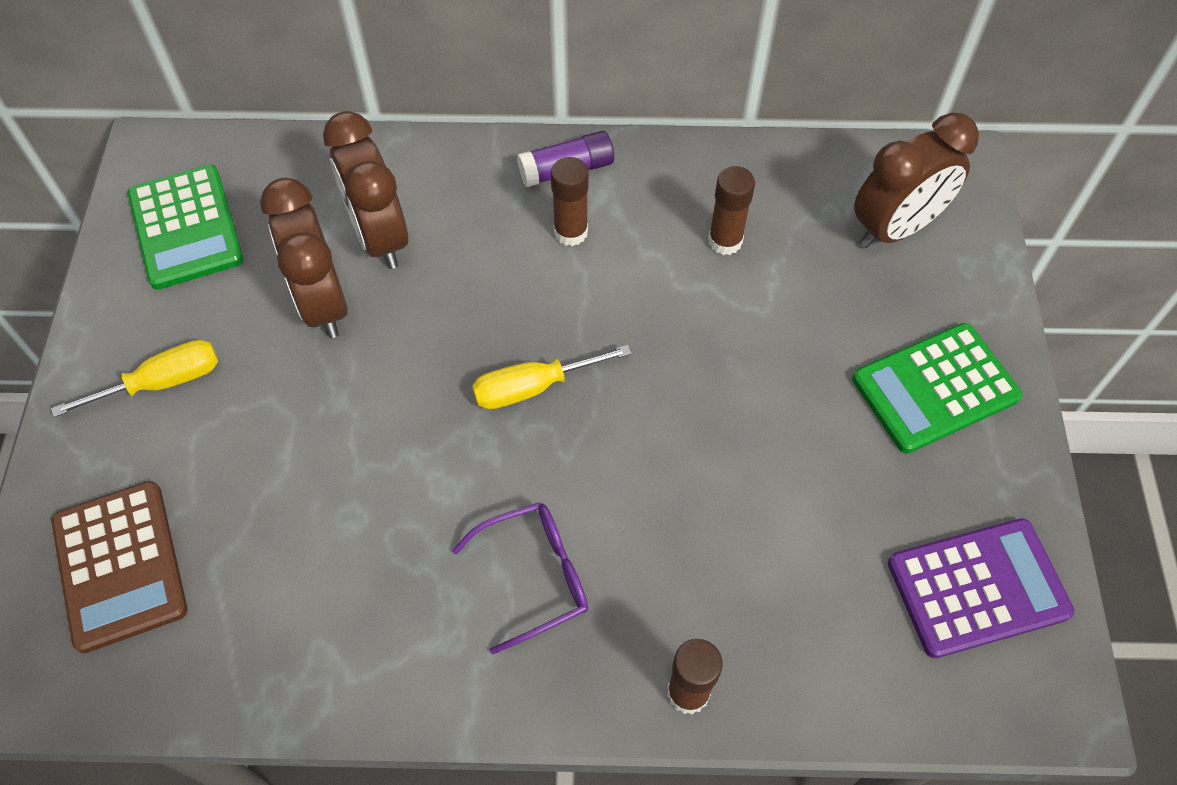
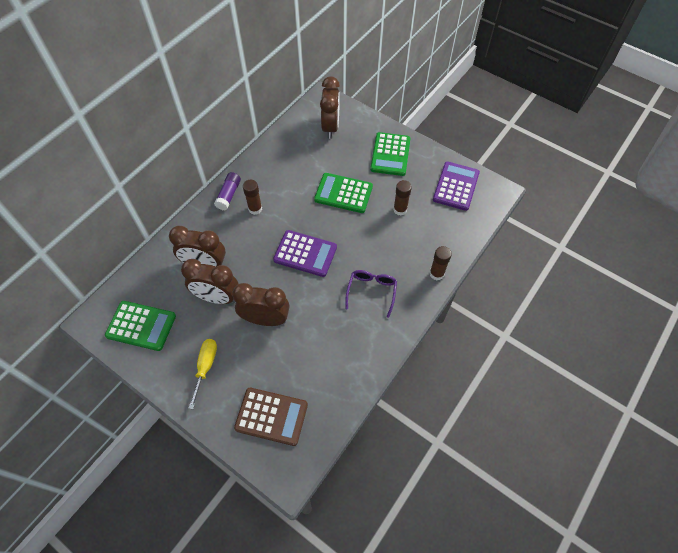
camera: 55 degrees left, 0 degrees up
yellow screwdriver [472,345,632,409] -> purple calculator [273,230,337,277]
brown glue stick [708,166,755,255] -> brown glue stick moved to [393,180,412,216]
none -> brown clock [232,283,289,326]
none -> green calculator [314,173,373,213]

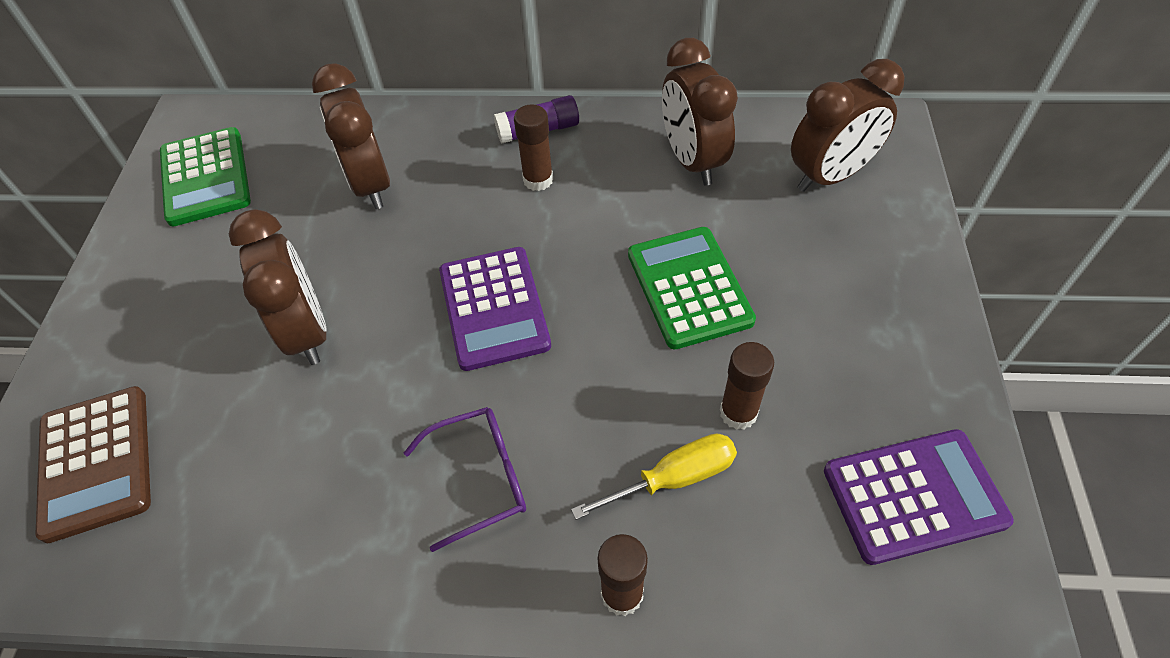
camera: 60 degrees right, 5 degrees down
brown clock [181,259,238,304] -> brown clock moved to [662,38,738,186]
yellow screwdriver [188,339,217,409] -> yellow screwdriver moved to [571,433,737,520]
green calculator [370,132,411,176] -> none

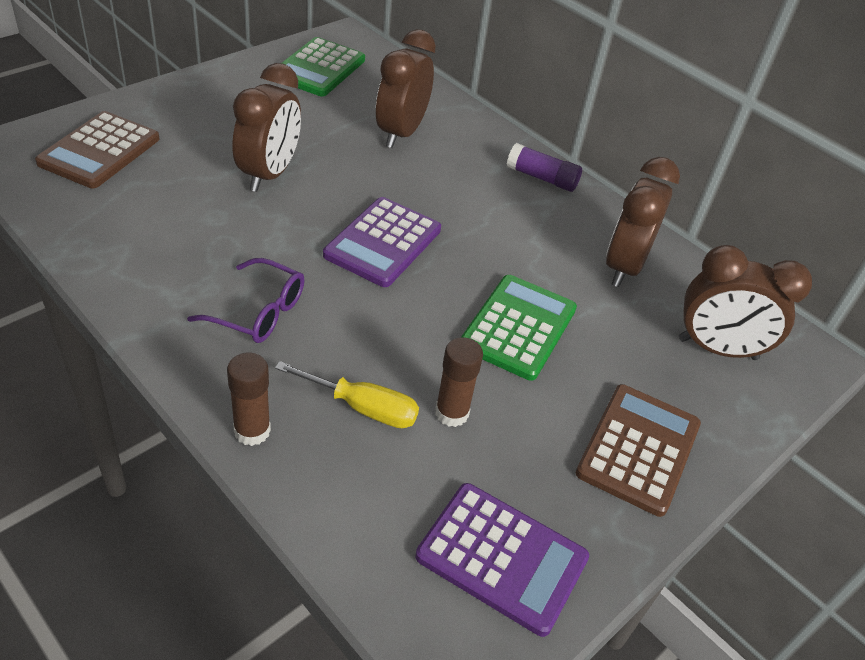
camera: 35 degrees right, 10 degrees down
brown glue stick [514,104,553,191] -> none
none -> brown calculator [576,384,701,517]

